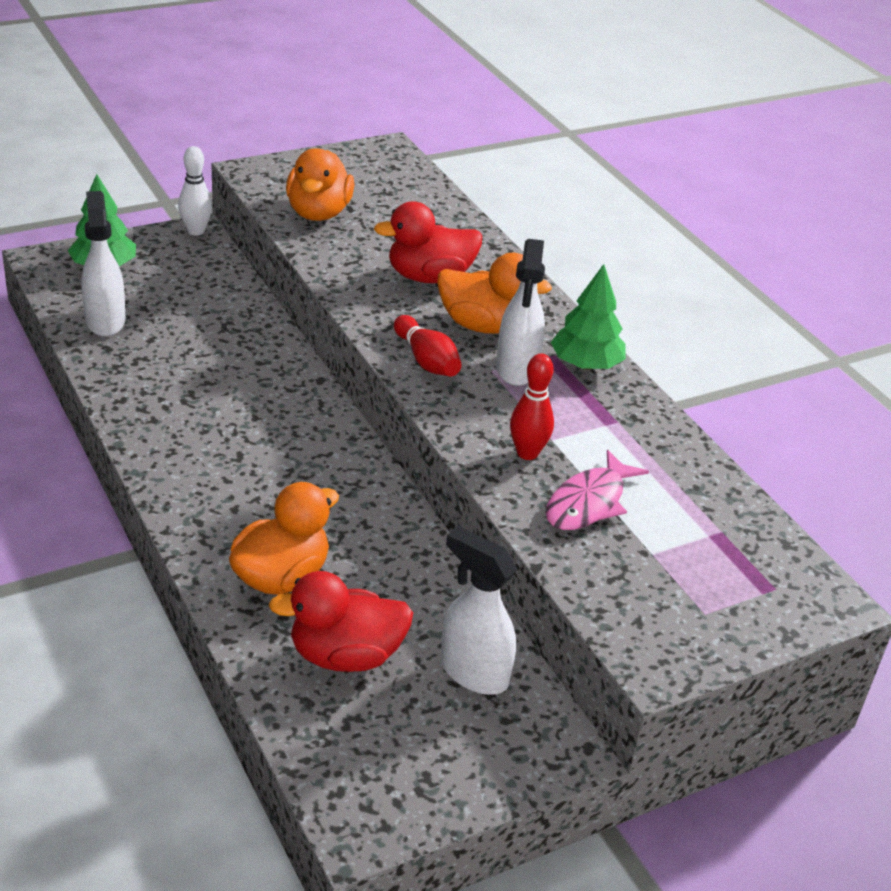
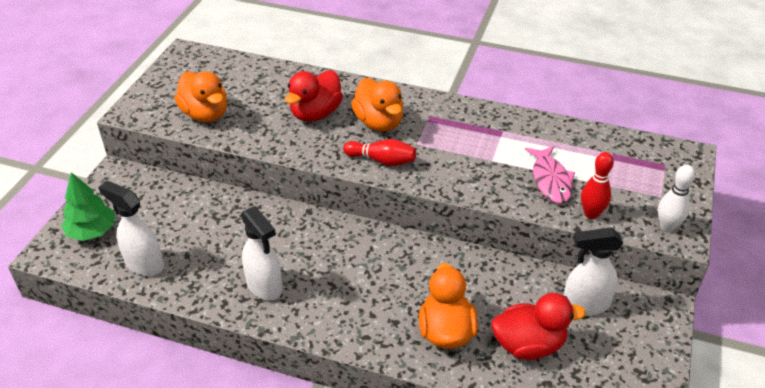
camera: 40 degrees left, 5 degrees up
white bowling pin [178,146,213,235] -> white bowling pin moved to [658,165,695,232]
red duck [268,571,413,672] -> red duck turned 135 degrees counterclockwise [491,293,586,360]
orange duck [437,253,552,334] -> orange duck turned 90 degrees clockwise [351,78,403,132]
white spray bottle [496,239,545,386] -> white spray bottle moved to [241,206,282,300]
red bowling pin [510,354,554,460] -> red bowling pin moved to [581,152,614,219]
green tree [551,264,626,370] -> none

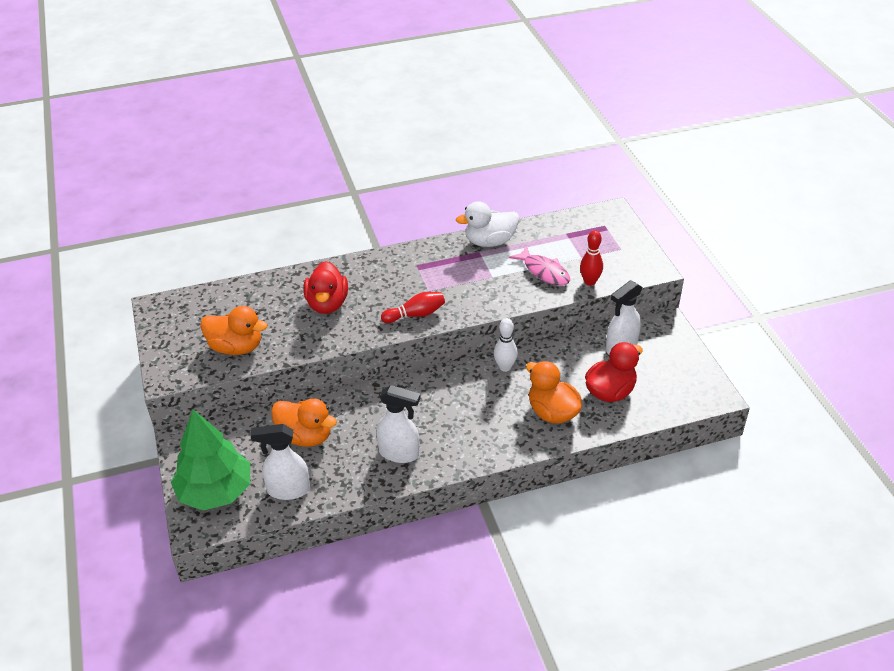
camera: 35 degrees left, 0 degrees up
green tree [61,172,115,241] -> green tree [171,409,250,511], size x1.57
orange duck [351,78,403,132] -> orange duck moved to [271,398,337,447]
white bowling pin [658,165,695,232] -> white bowling pin moved to [494,318,518,372]
none -> white duck [456,201,519,247]

